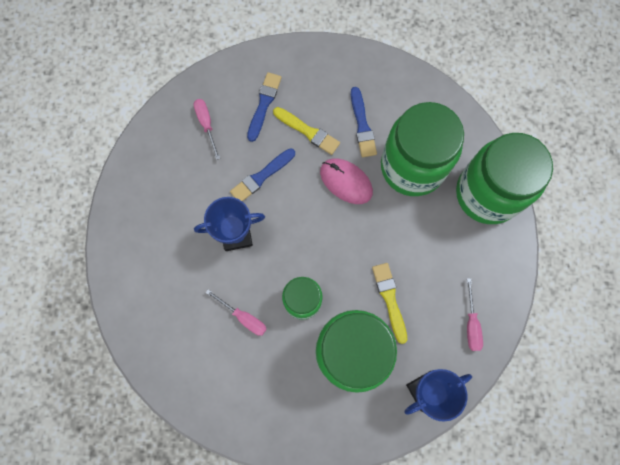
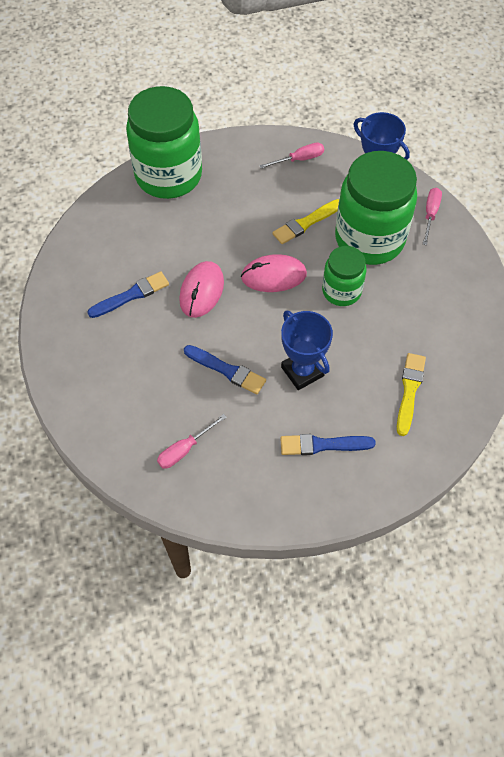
camera: 110 degrees left, 15 degrees down
pink screwdriver [206,289,267,336] -> pink screwdriver moved to [422,188,442,245]
blue brush [247,72,282,142] -> blue brush moved to [280,434,376,455]
yellow brush [273,107,340,155] -> yellow brush moved to [397,353,426,436]
green jar [381,102,464,196] -> none
none -> pink mouse [241,254,307,292]

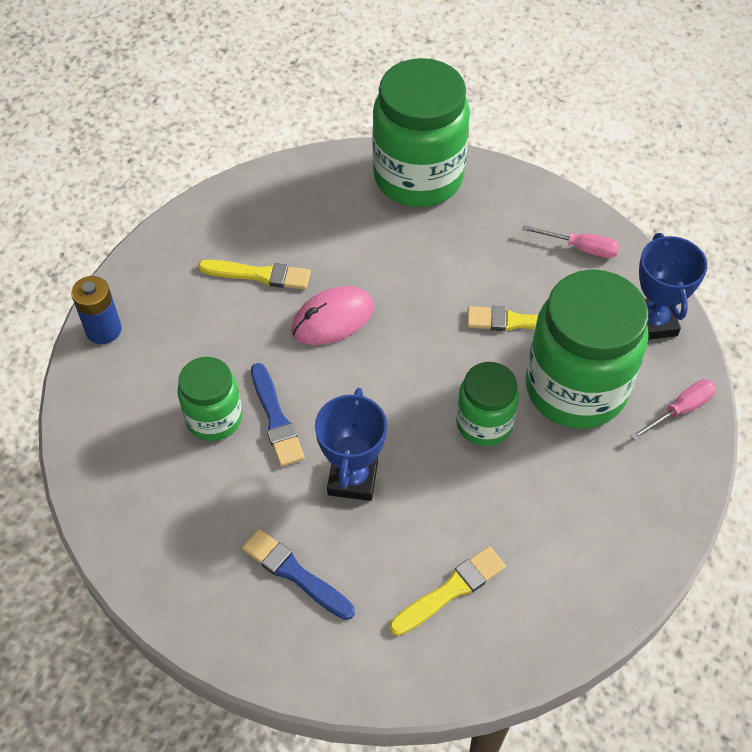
camera: 40 degrees right, 5 degrees down
blue brush [87,271,169,318] -> yellow brush [198,260,311,290]
pink screwdriver [157,414,227,469] -> none
pink mouse [241,254,307,292] -> none
none -> blue battery [71,276,122,344]
none -> green jar [177,357,242,441]

